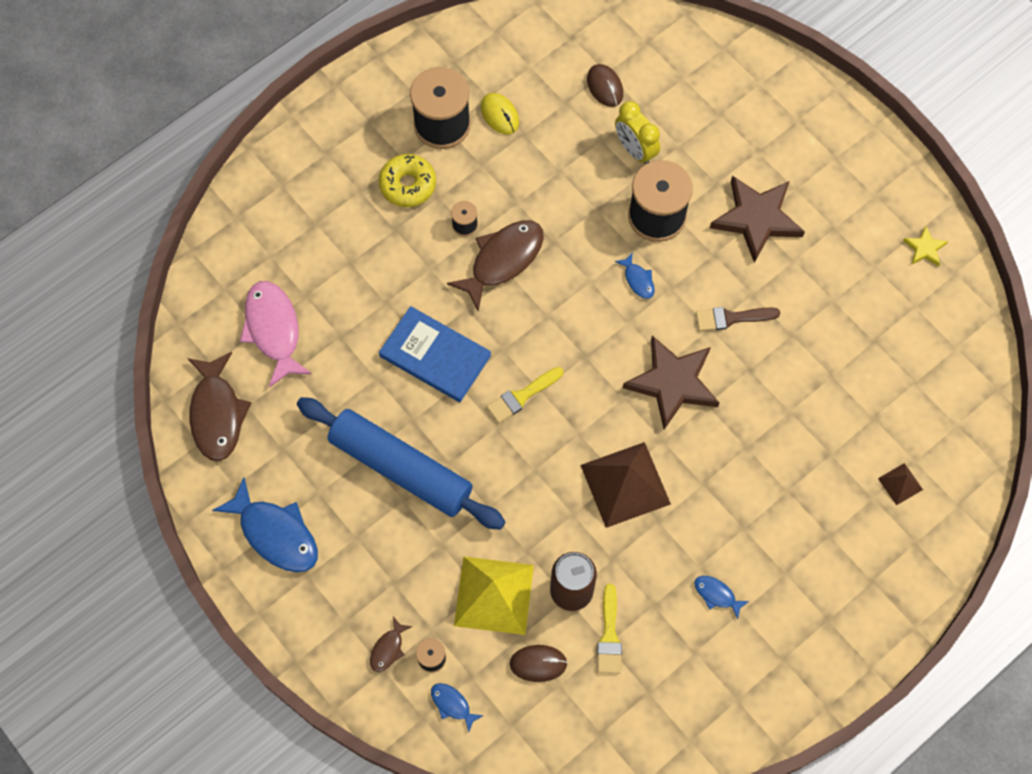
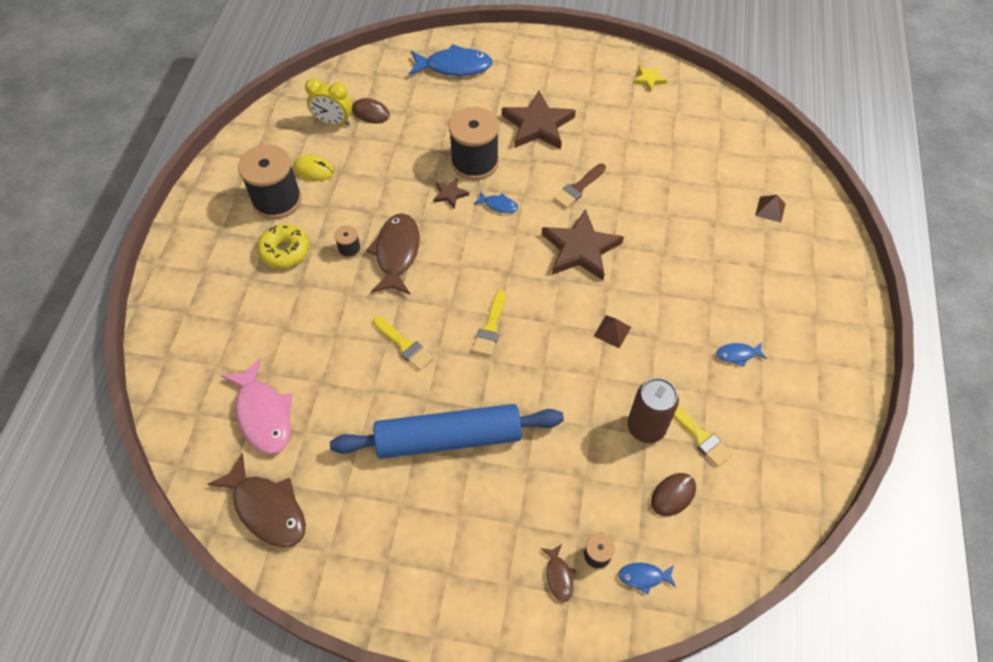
camera: 40 degrees left, 10 degrees down
blue fish [212,477,318,572] -> blue fish moved to [409,44,493,76]
pink fish [240,281,312,387] -> pink fish turned 150 degrees counterclockwise [221,358,292,454]
blue book [379,306,491,402] -> yellow brush [373,316,434,371]
yellow pyramid [454,557,534,635] -> none
brown pyramid [581,442,671,528] -> brown pyramid [594,315,631,348], size x0.47
yellow clock [615,101,660,164] -> yellow clock moved to [305,78,352,126]
none -> brown star [433,178,469,209]

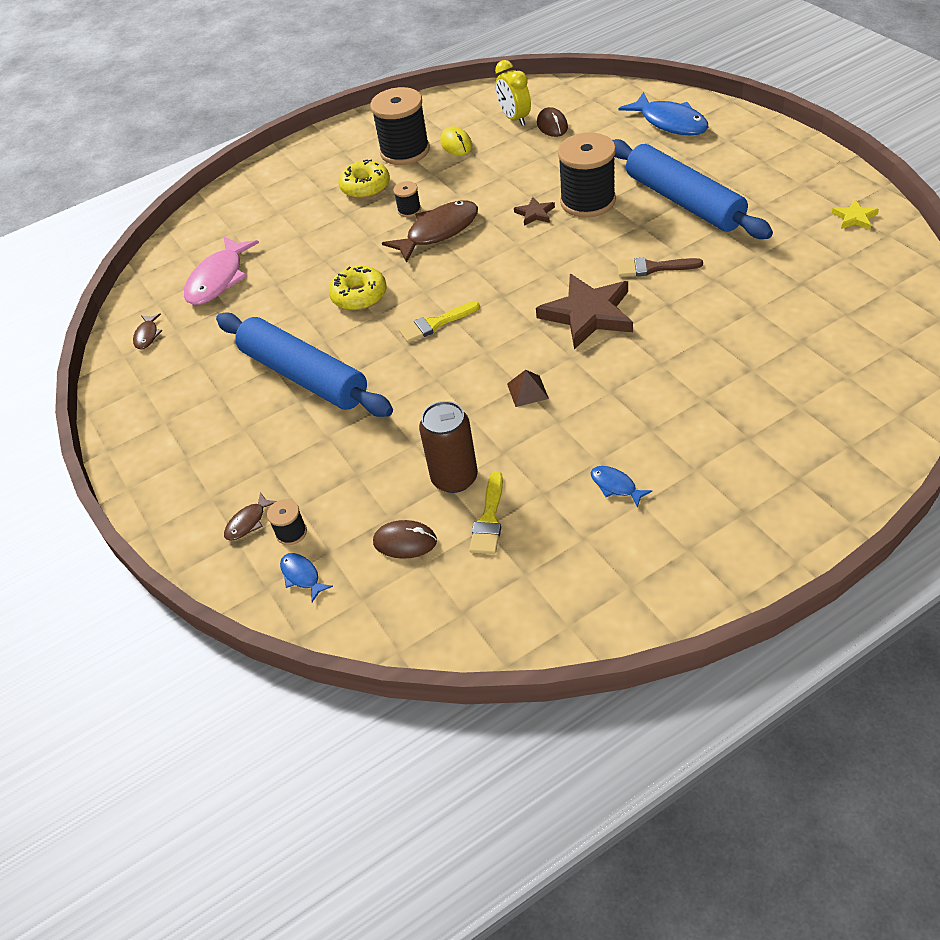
camera: 55 degrees right, 10 degrees down
brown fish [208,453,306,547] -> brown fish [133,313,162,349], size x0.47
yellow brush [373,316,434,371] -> yellow donut [329,266,387,311]
blue fish [474,191,518,213] -> none
brown star [502,91,576,149] -> blue rolling pin [612,139,773,239]
brown pyramid [755,195,786,223] -> none

